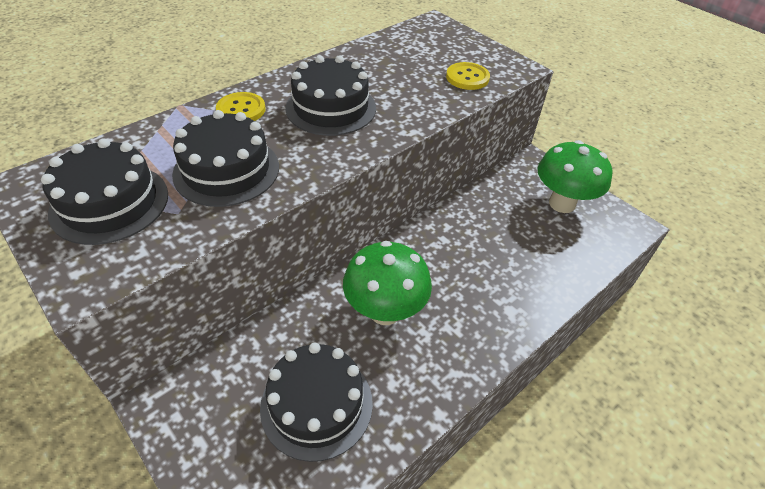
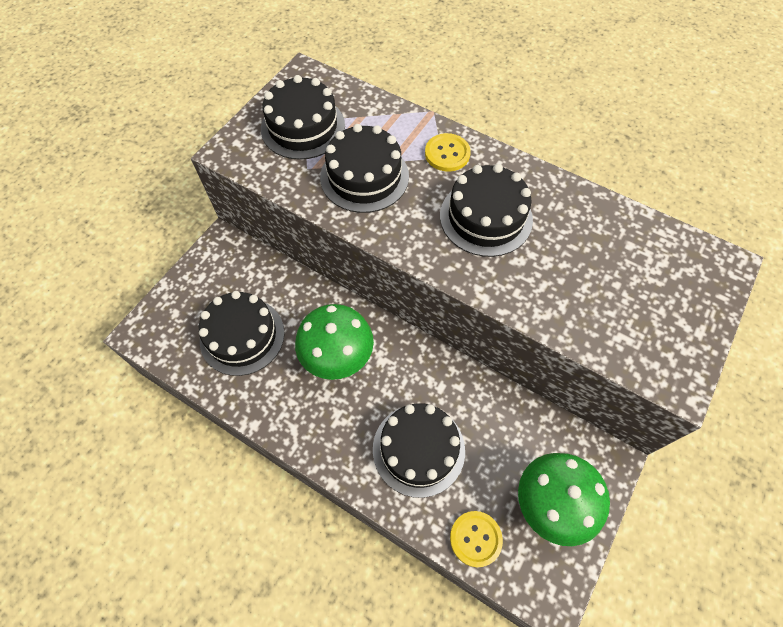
camera: 75 degrees right, 15 degrees up
yellow button [446,62,490,90] -> yellow button moved to [450,511,503,567]
none -> black cake [373,403,465,498]

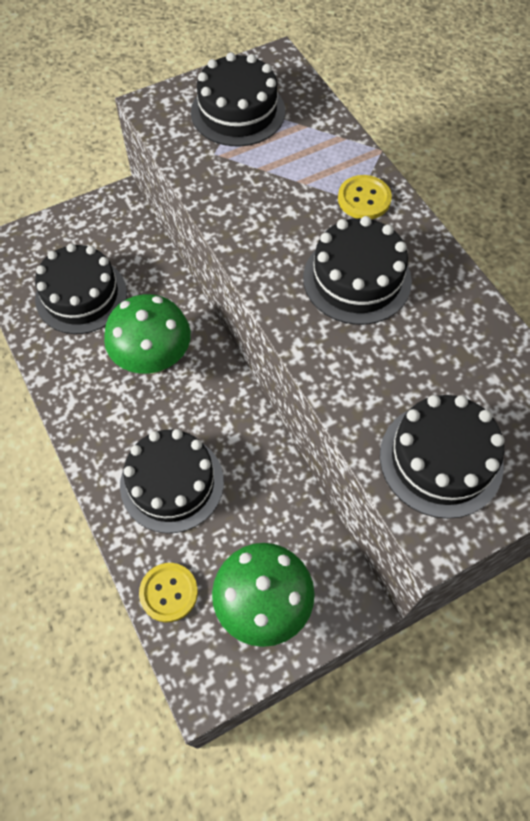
camera: 30 degrees right, 0 degrees up
black cake [320,124,409,213] -> black cake moved to [380,395,505,519]

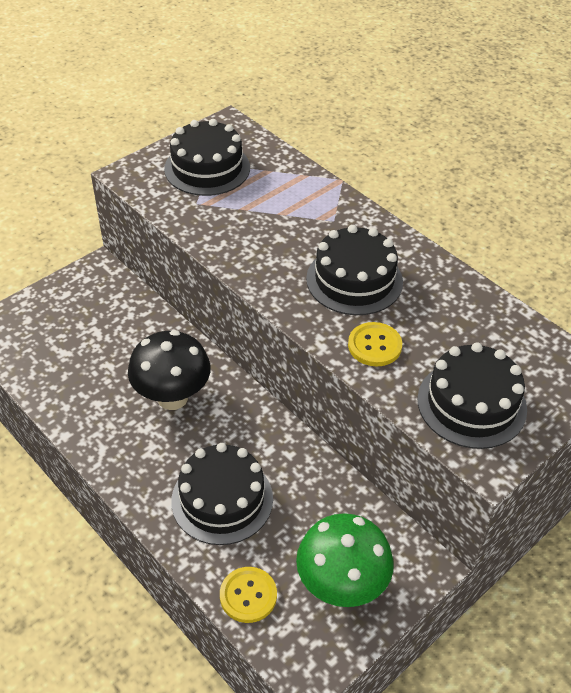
camera: 15 degrees left, 15 degrees down
black cake [35,243,127,334] -> none
green mushroom [104,294,191,374] -> black mushroom [128,330,211,410]
yellow button [338,175,392,219] -> yellow button moved to [348,322,402,366]

